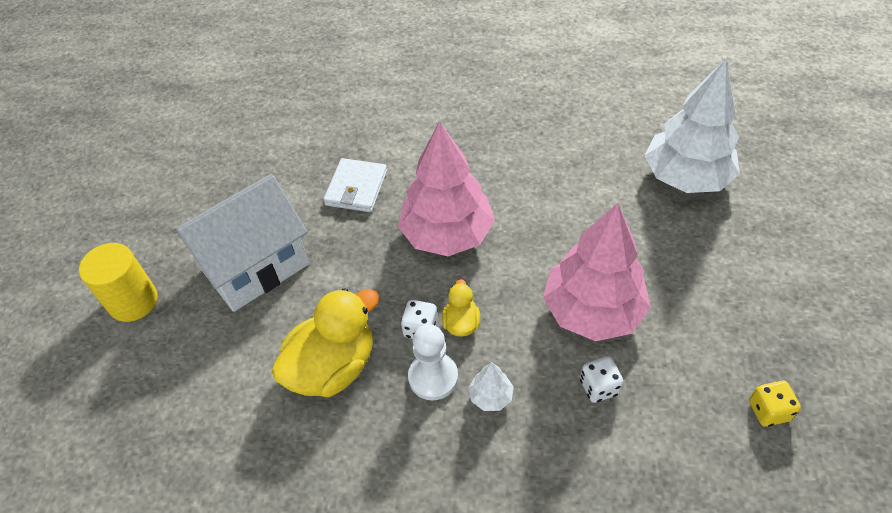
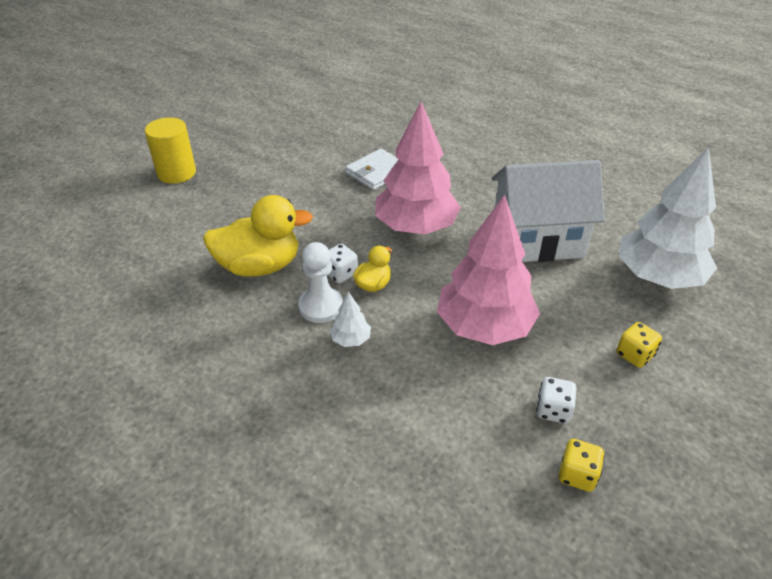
camera: 30 degrees right, 10 degrees down
white house [172,174,309,312] -> white house moved to [492,160,605,262]
white dice [580,357,623,403] -> white dice moved to [536,377,577,424]
none -> yellow dice [616,322,662,368]

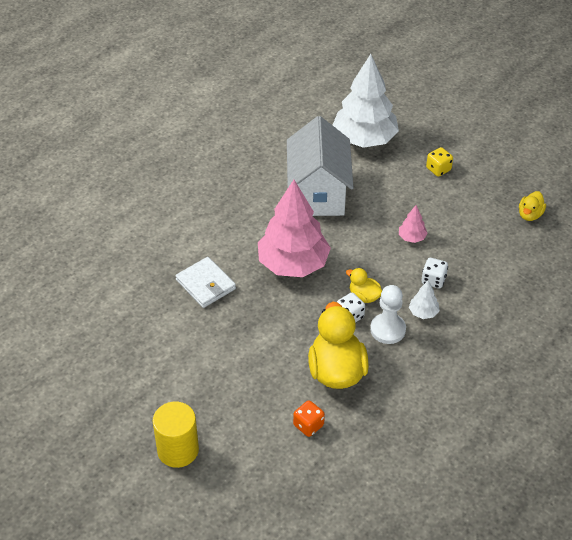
camera: 85 degrees left, 5 degrees up
pink tree [437,195,540,345] -> pink tree [399,205,428,243], size x0.41
white dice [536,377,577,424] -> white dice moved to [422,258,448,288]
yellow dice [559,439,605,492] -> yellow duck [519,191,546,221]
none -> orange dice [293,400,325,437]

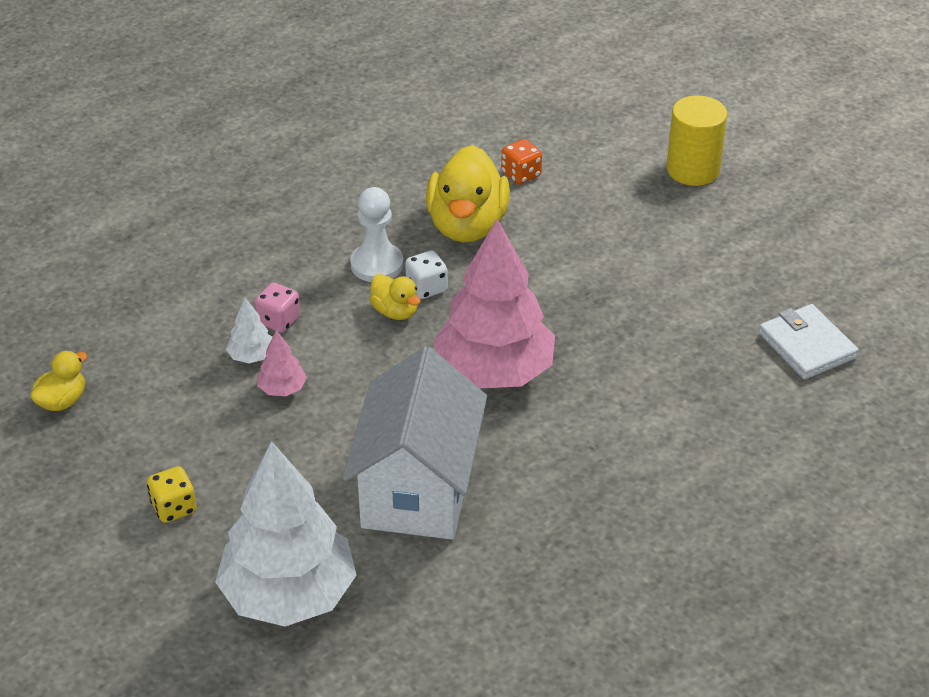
camera: 170 degrees left, 5 degrees down
white wallet [176,257,236,308] -> white wallet moved to [759,304,859,380]
white tree [409,281,440,319] -> white tree moved to [226,298,273,363]
white dice [422,258,448,288] -> pink dice [254,282,300,333]

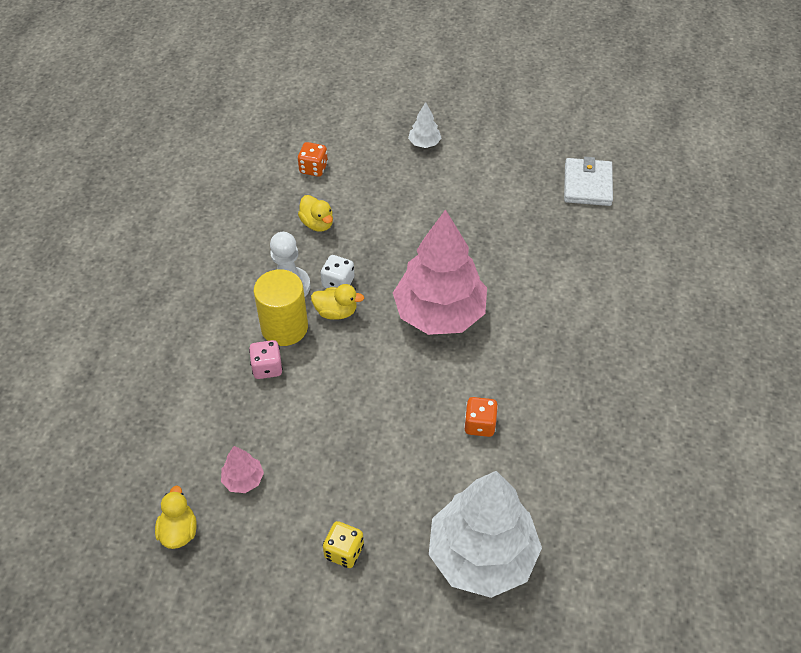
camera: 40 degrees left, 10 degrees up
white tree [226,298,273,363] -> white tree moved to [408,102,441,148]
pink tree [257,330,307,396] -> pink tree moved to [221,446,264,493]
white house [343,346,487,540] -> orange dice [464,397,498,437]
yellow duck [426,145,510,242] -> yellow duck [298,195,333,232], size x0.49
yellow cylinder [666,95,727,186] -> yellow cylinder moved to [254,269,308,346]
white wallet [759,304,859,380] -> white wallet turned 75 degrees clockwise [564,157,613,206]

